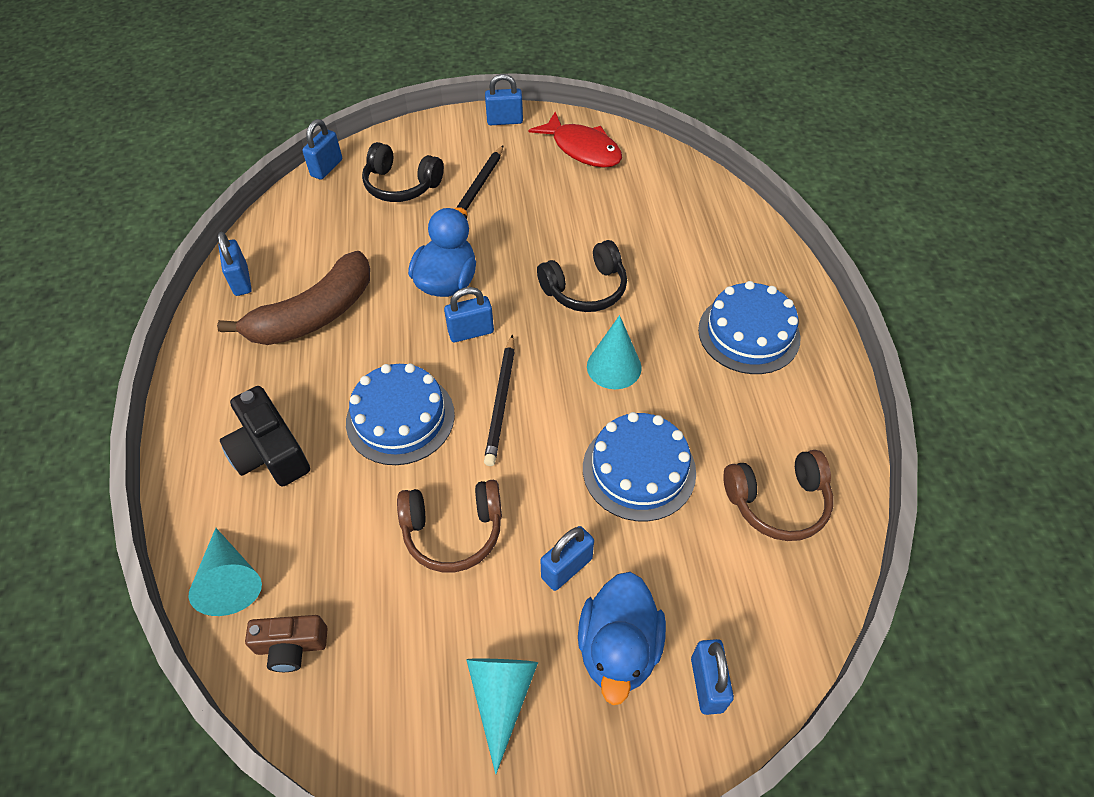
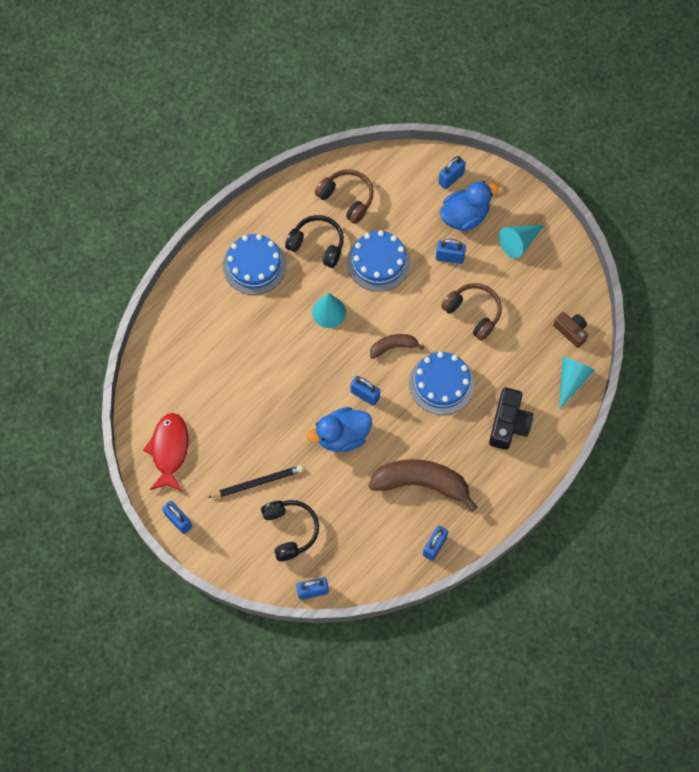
camera: 130 degrees left, 15 degrees up
black pencil [484,334,515,466] -> brown banana [370,334,424,359]
black headphones [537,240,627,312] -> black headphones moved to [285,215,344,268]

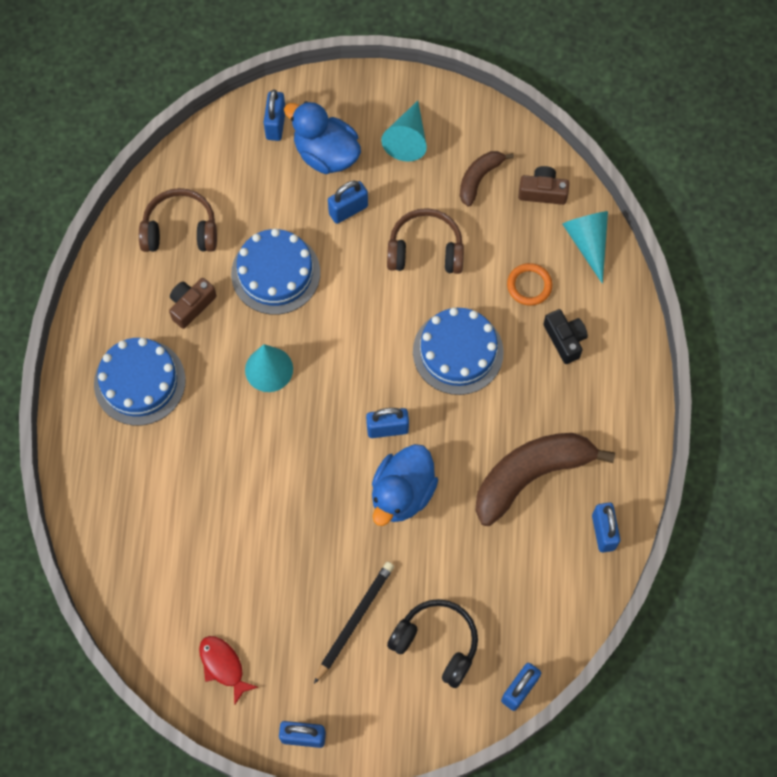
camera: 40 degrees left, 0 degrees up
red fish [143,413,189,492] -> red fish [199,636,258,705], size x0.62
black headphones [285,215,344,268] -> brown camera [169,278,217,329]
brown banana [370,334,424,359] -> brown banana moved to [460,151,514,207]
blue duck [440,181,499,232] -> blue duck turned 75 degrees counterclockwise [284,101,361,174]
black camera [489,388,533,450] -> black camera [543,309,588,364], size x0.65
none -> orange ring [507,263,552,306]

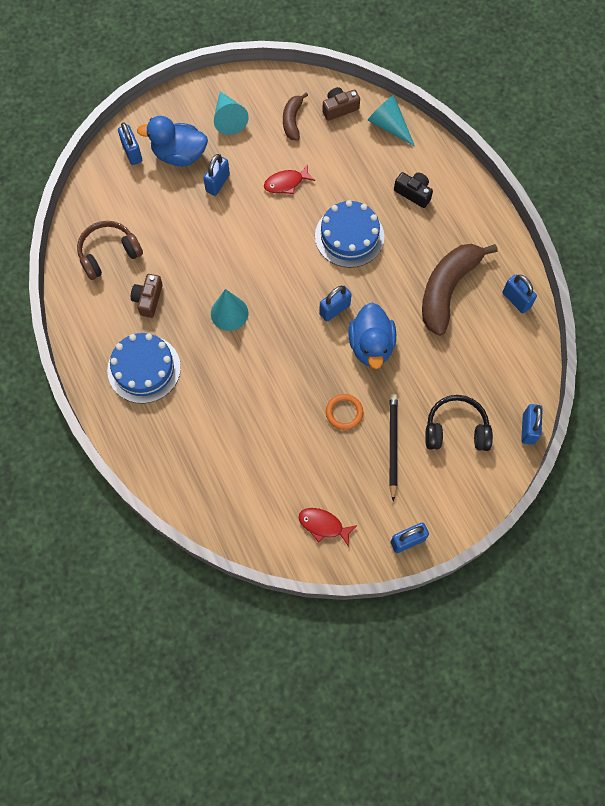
camera: 30 degrees left, 0 degrees up
blue cake [231,228,320,315] -> none
brown headphones [387,208,464,274] -> red fish [264,164,315,194]
orange ring [507,263,552,306] -> orange ring moved to [326,394,363,430]

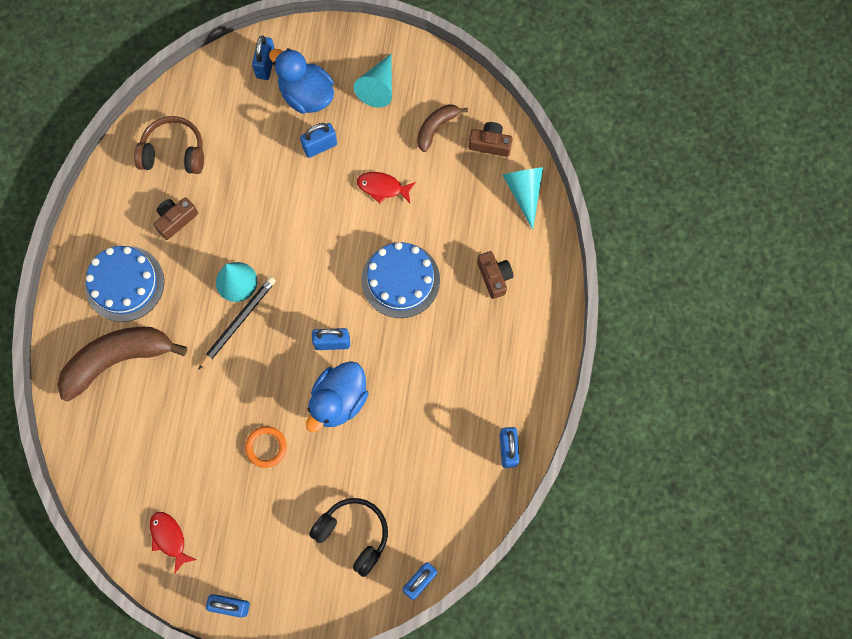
camera: 35 degrees right, 5 degrees up
black pencil [389,394,398,501] -> black pencil moved to [198,276,276,370]
black camera [394,172,433,208] -> brown camera [477,251,513,299]
brown banana [422,244,497,336] -> brown banana moved to [57,327,187,402]

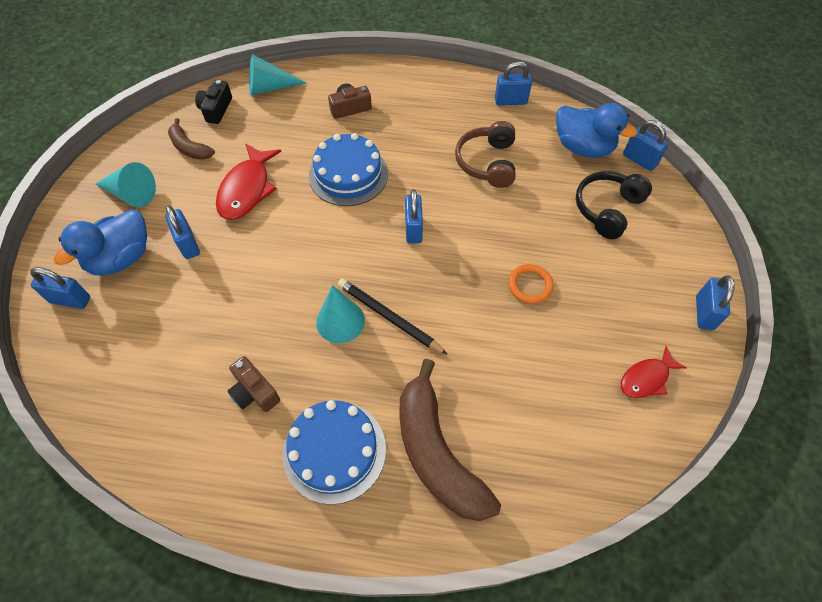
camera: 90 degrees left, 15 degrees down
brown headphones [134,116,204,174] -> brown headphones moved to [455,121,515,188]
blue duck [306,361,369,432] -> blue duck moved to [556,103,637,158]
red fish [357,172,416,204] -> red fish [216,143,281,220], size x1.62
brown camera [468,122,513,157] -> black camera [195,80,232,124]

